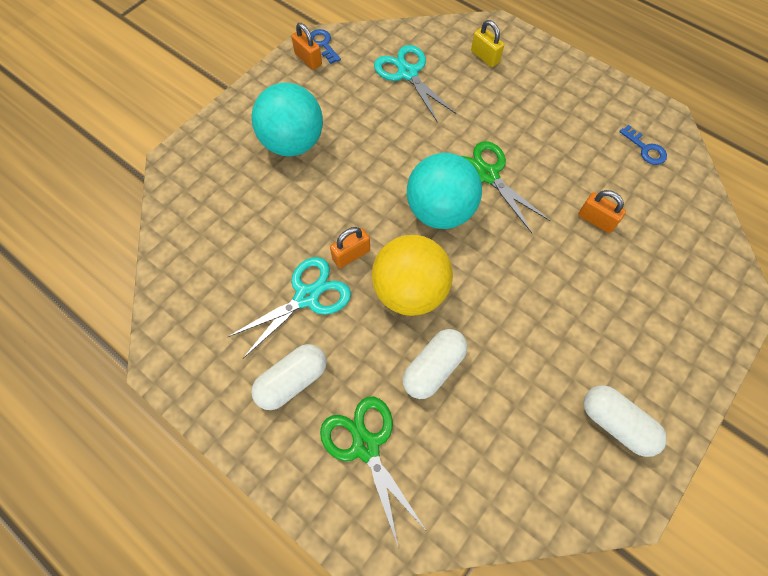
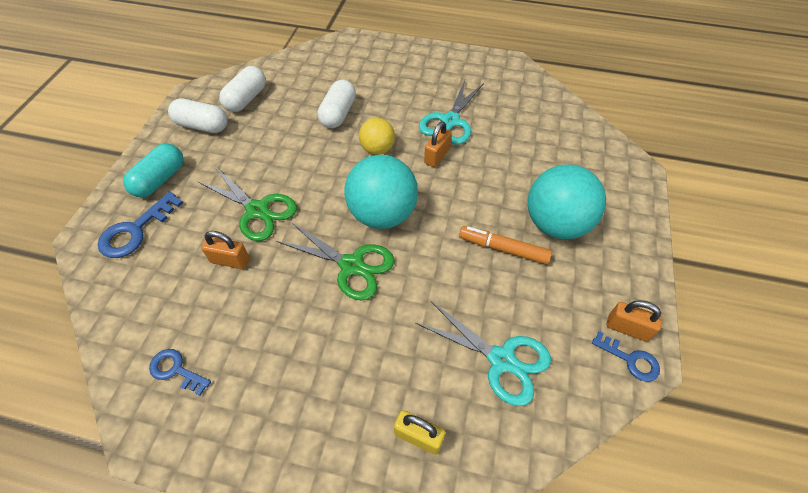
camera: 155 degrees right, 10 degrees down
white capsule [251,344,327,410] -> white capsule moved to [219,66,266,112]
green scissors [320,397,426,546] -> green scissors moved to [197,167,297,241]
yellow ball [372,235,453,316] -> yellow ball [359,118,395,155], size x0.56
none -> blue key [98,191,183,258]
none -> turquoise capsule [123,144,183,197]
none -> orange marker [459,226,552,264]

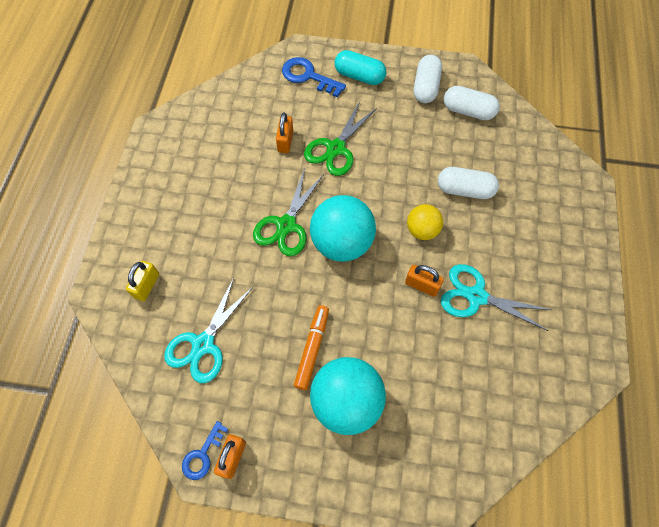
camera: 85 degrees right, 10 degrees up
blue key [149,349,211,396] -> none

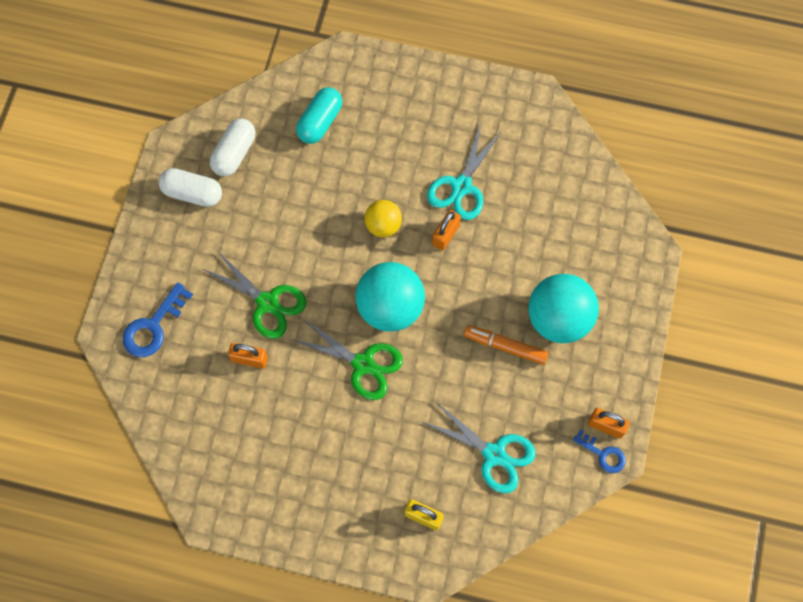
camera: 85 degrees left, 5 degrees up
turquoise capsule [335,50,386,85] -> turquoise capsule moved to [296,87,342,144]
white capsule [438,167,499,199] -> none

